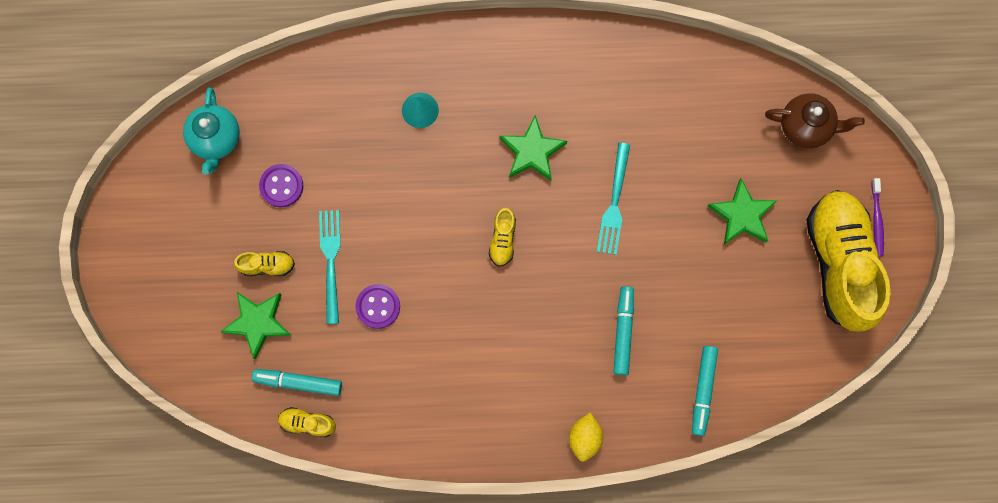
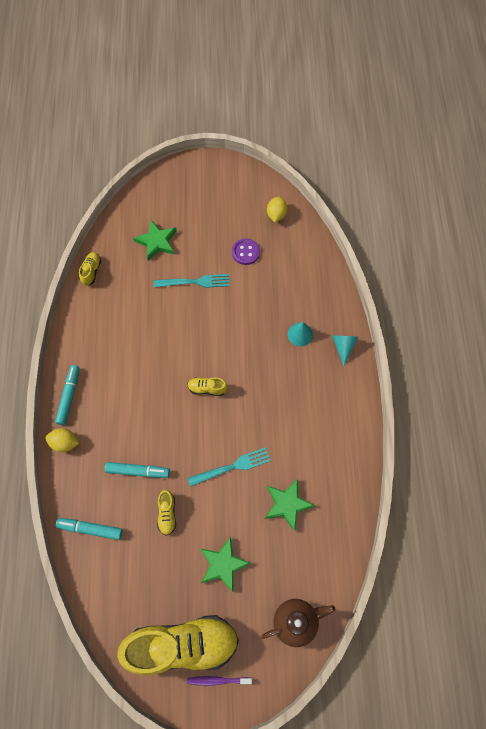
camera: 90 degrees right, 10 degrees down
turquoise teapot [183,88,240,175] -> yellow lemon [267,196,288,222]
yellow shoe [234,251,295,276] -> yellow shoe moved to [157,490,176,536]
turquoise marker [252,369,342,396] -> turquoise marker moved to [55,365,80,425]
purple button [355,284,400,329] -> none
green star [499,115,567,181] -> green star moved to [265,478,315,531]
turquoise fork [597,143,630,255] -> turquoise fork turned 150 degrees clockwise [188,447,271,487]
brown teapot [765,93,865,148] -> brown teapot turned 120 degrees counterclockwise [262,599,335,647]
none -> turquoise cone [332,336,358,367]

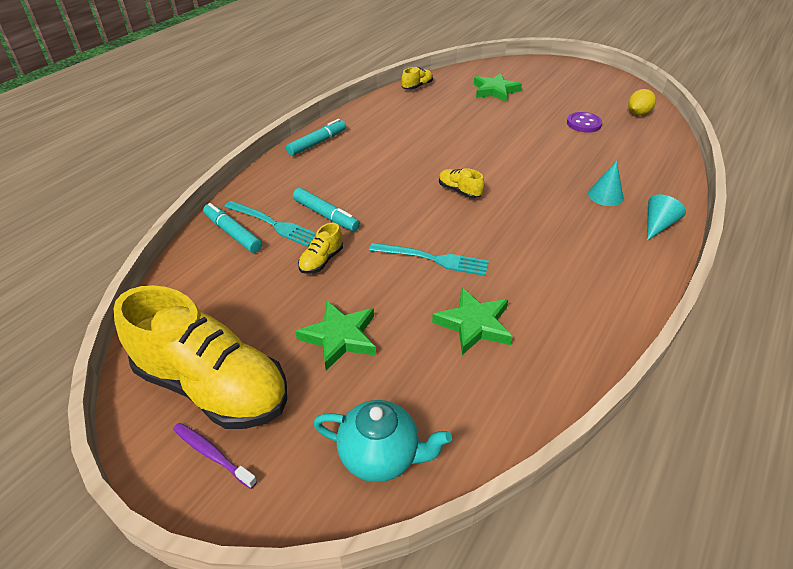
camera: 35 degrees right, 25 degrees down
yellow lemon [45,428,79,452] -> none
turquoise fork [154,274,230,288] -> turquoise fork moved to [224,201,316,247]
brown teapot [262,599,335,647] -> turquoise teapot [313,400,452,482]

